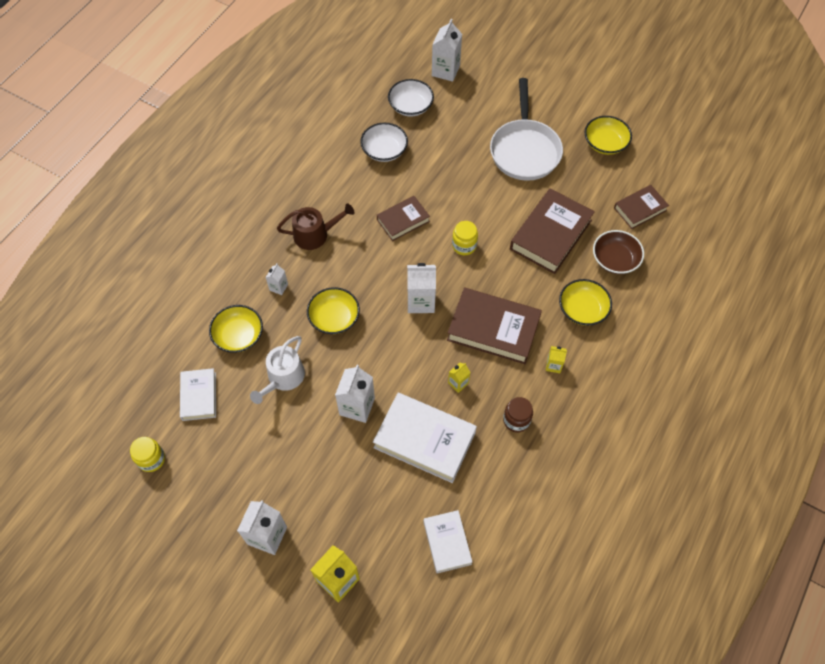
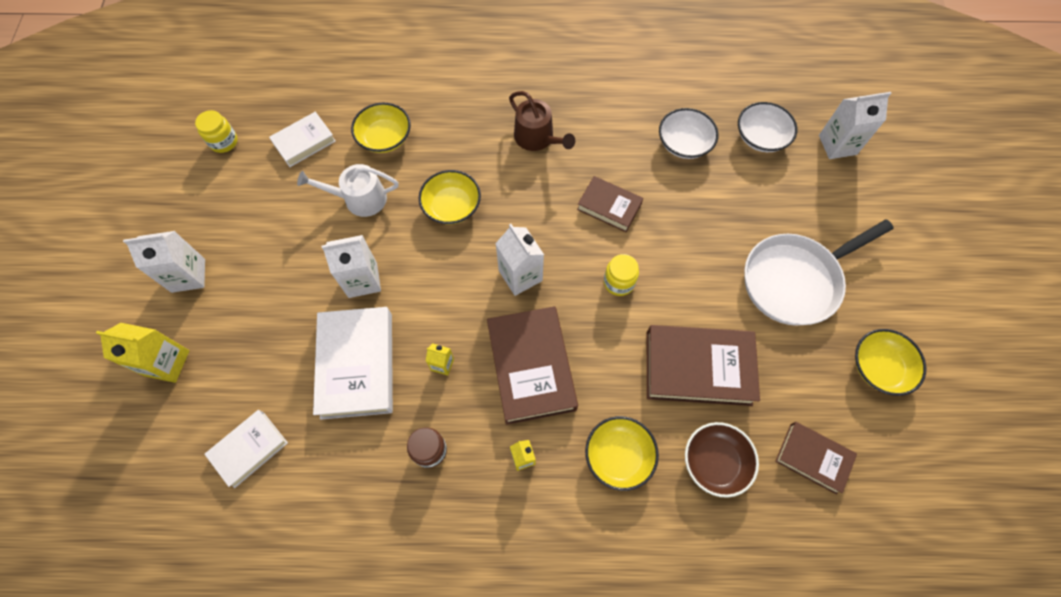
camera: 60 degrees right, 5 degrees up
white carton [265,264,288,295] -> none

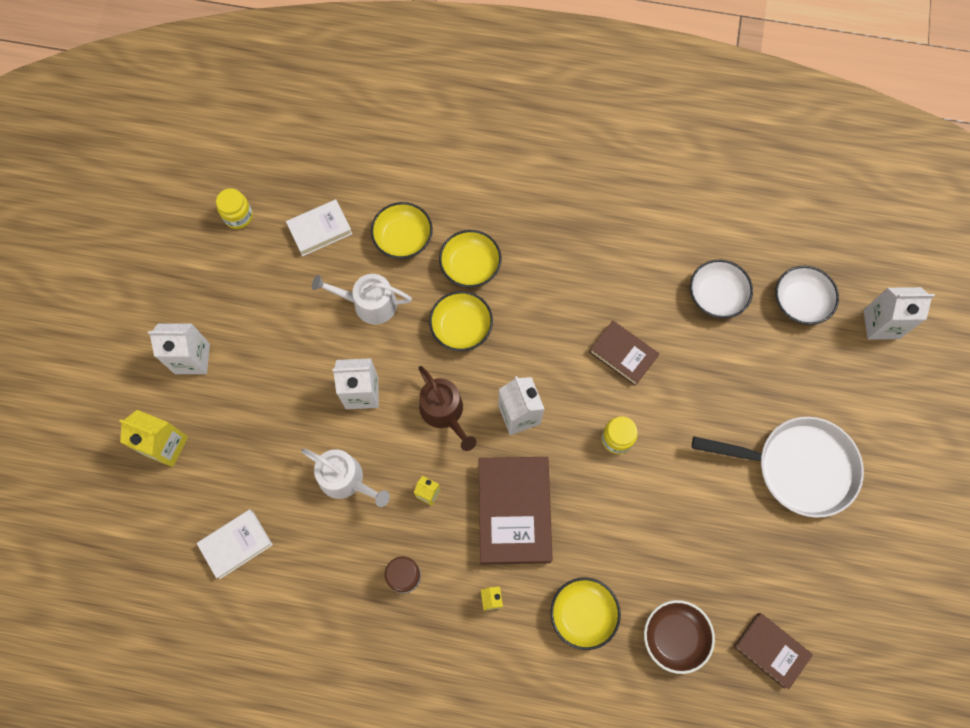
camera: 10 degrees right, 5 degrees up
white book [313,307,393,420] -> white watering can [301,449,390,507]
brown watering can [509,91,575,151] -> brown watering can moved to [419,366,476,451]
brown book [647,325,760,406] -> none
white pan [744,219,894,326] -> white pan turned 150 degrees counterclockwise [692,417,864,518]
yellow bowl [855,329,926,396] -> yellow bowl moved to [439,230,502,288]

